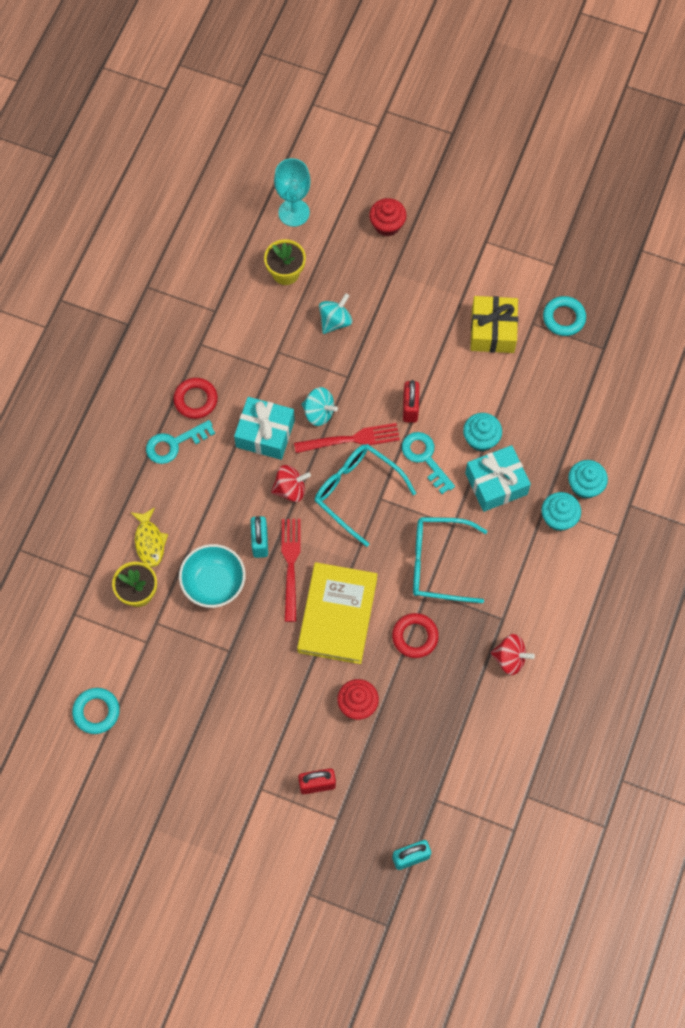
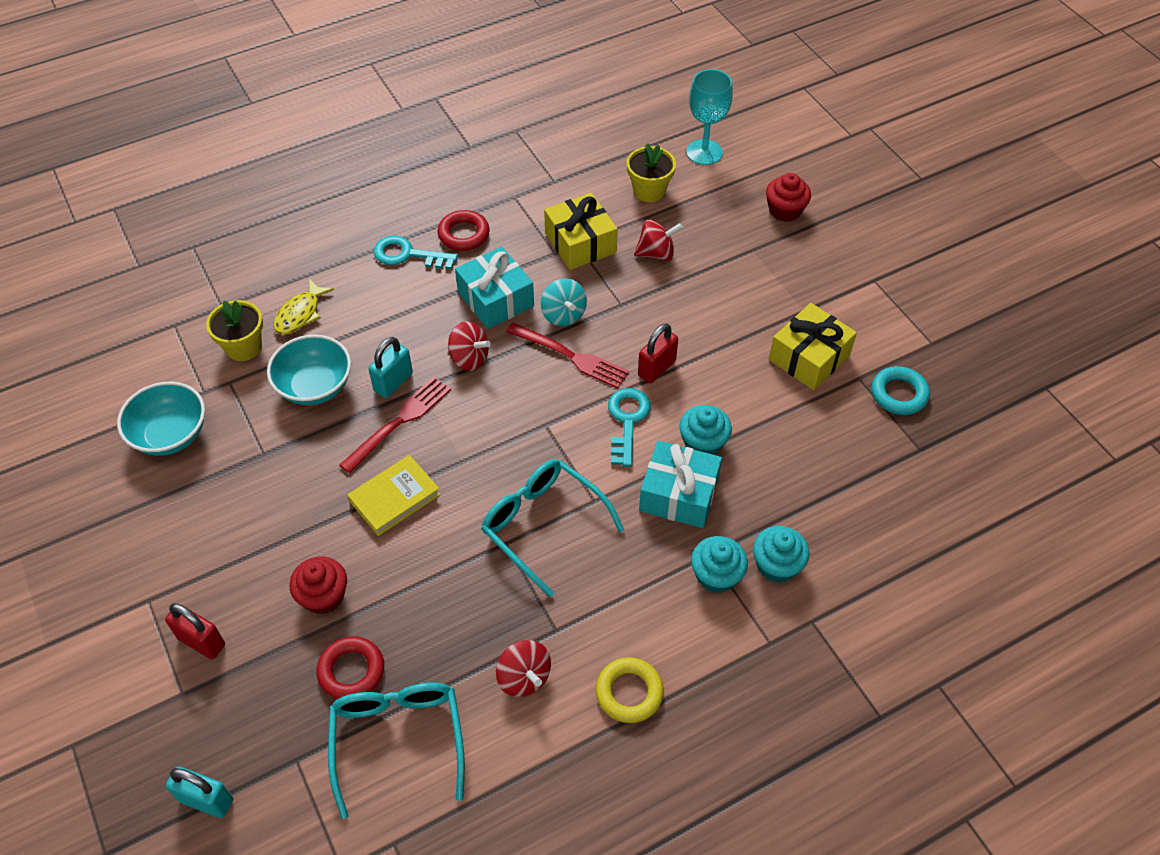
camera: 40 degrees right, 15 degrees down
turquoise ring [72,688,120,734] -> none
yellow book [297,562,378,664] -> yellow book [347,455,440,536], size x0.62
turquoise glasses [315,444,416,547] -> turquoise glasses moved to [328,683,465,819]
turquoise spinning top [319,293,352,334] -> red spinning top [634,220,683,261]
red ring [392,613,439,658] -> red ring moved to [317,636,384,699]
none -> turquoise bowl [117,382,205,456]
none -> yellow gift [544,193,618,270]
none -> yellow ring [596,657,664,723]

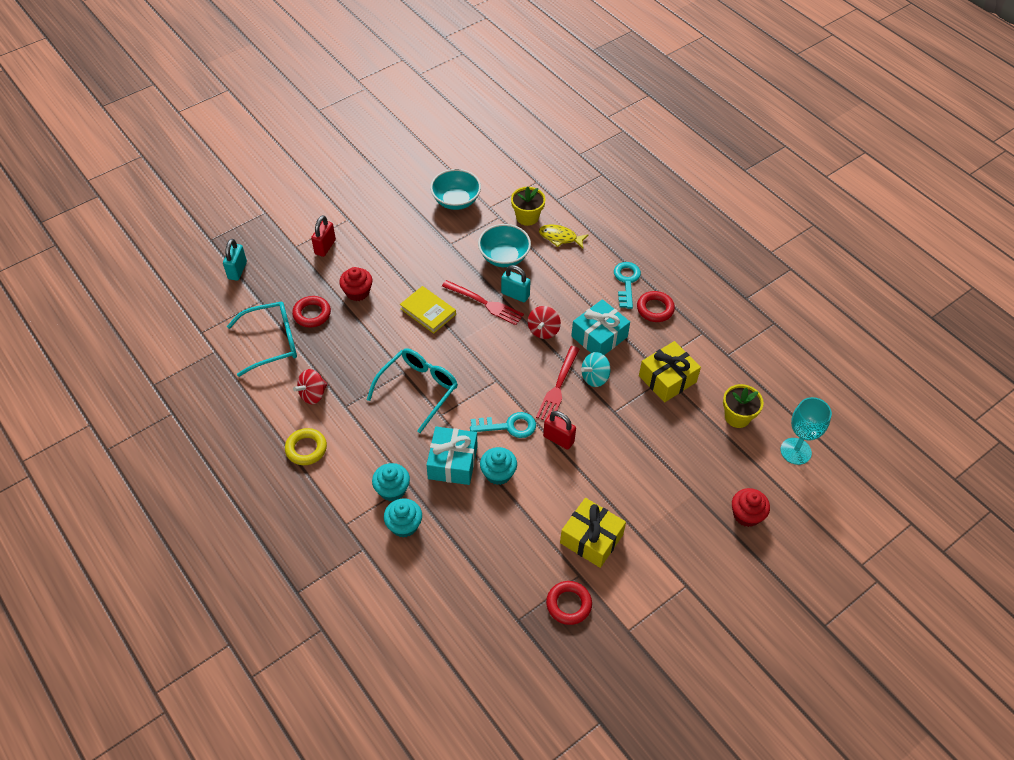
camera: 80 degrees right, 0 degrees up
red spinning top [634,220,683,261] -> none
turquoise ring [872,366,930,415] -> red ring [546,581,592,625]

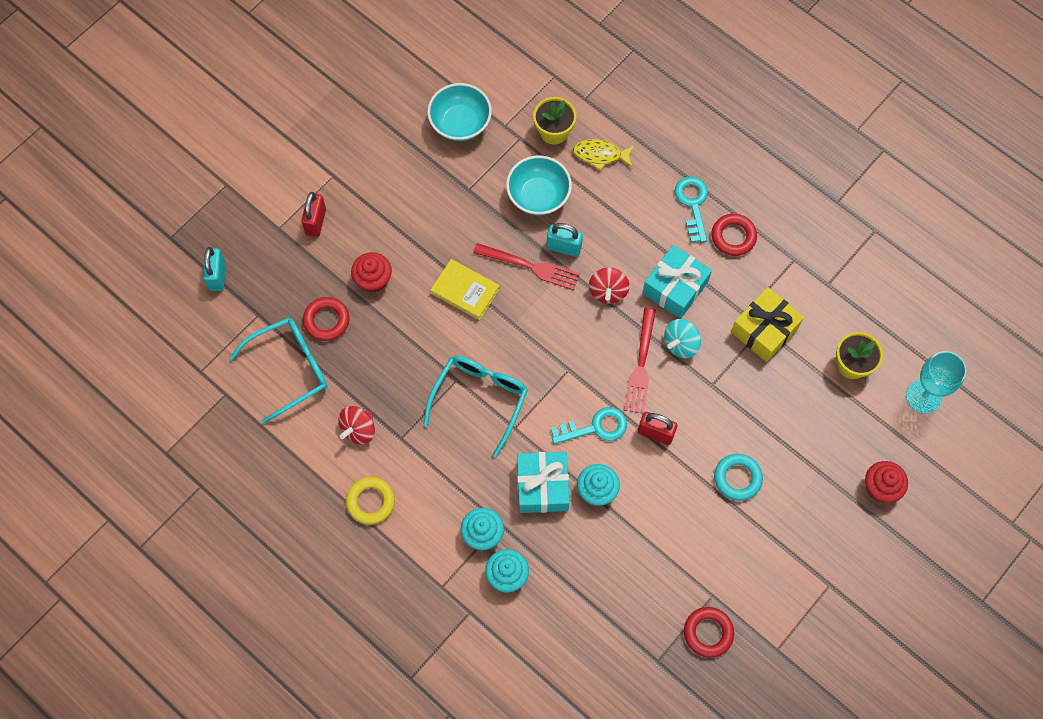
camera: 10 degrees left, 15 degrees up
yellow gift [560,498,626,568] -> none
none -> turquoise ring [714,454,763,501]

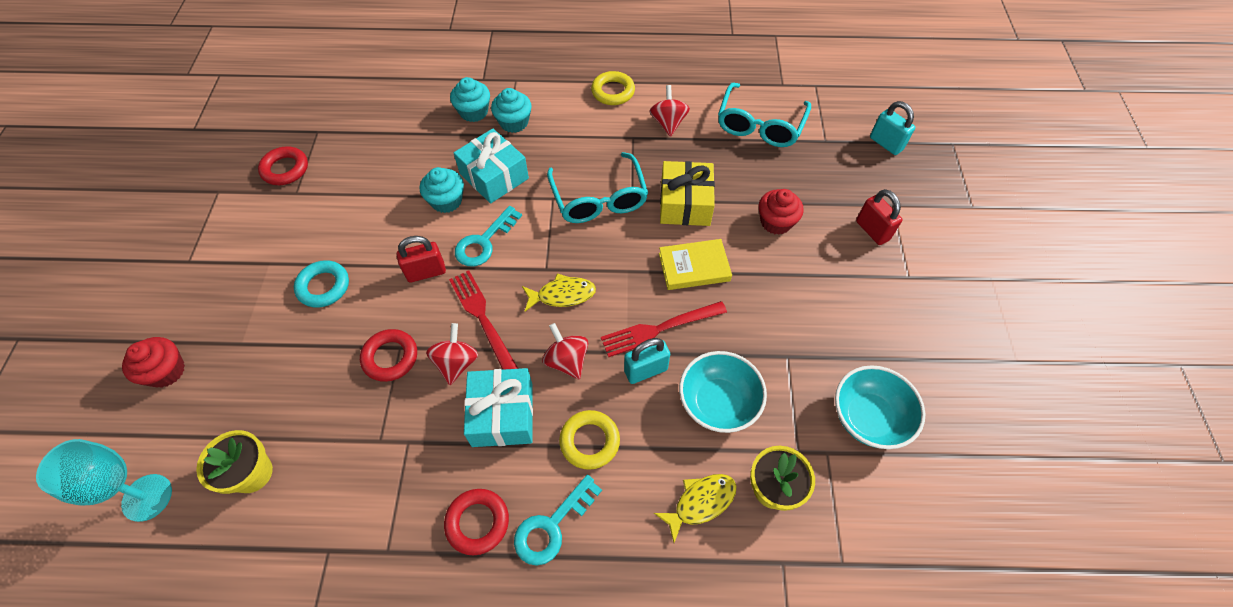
camera: 140 degrees right, 10 degrees down
red ring [303,297,349,341] -> red ring moved to [360,329,417,382]
turquoise spinning top [664,319,701,358] -> red spinning top [426,323,478,385]
turquoise key [675,177,708,243] -> turquoise key turned 90 degrees clockwise [514,475,602,566]
yellow gift [731,287,804,362] -> yellow gift moved to [660,161,715,226]
none -> yellow fish [522,273,596,311]
none -> yellow ring [559,410,620,470]

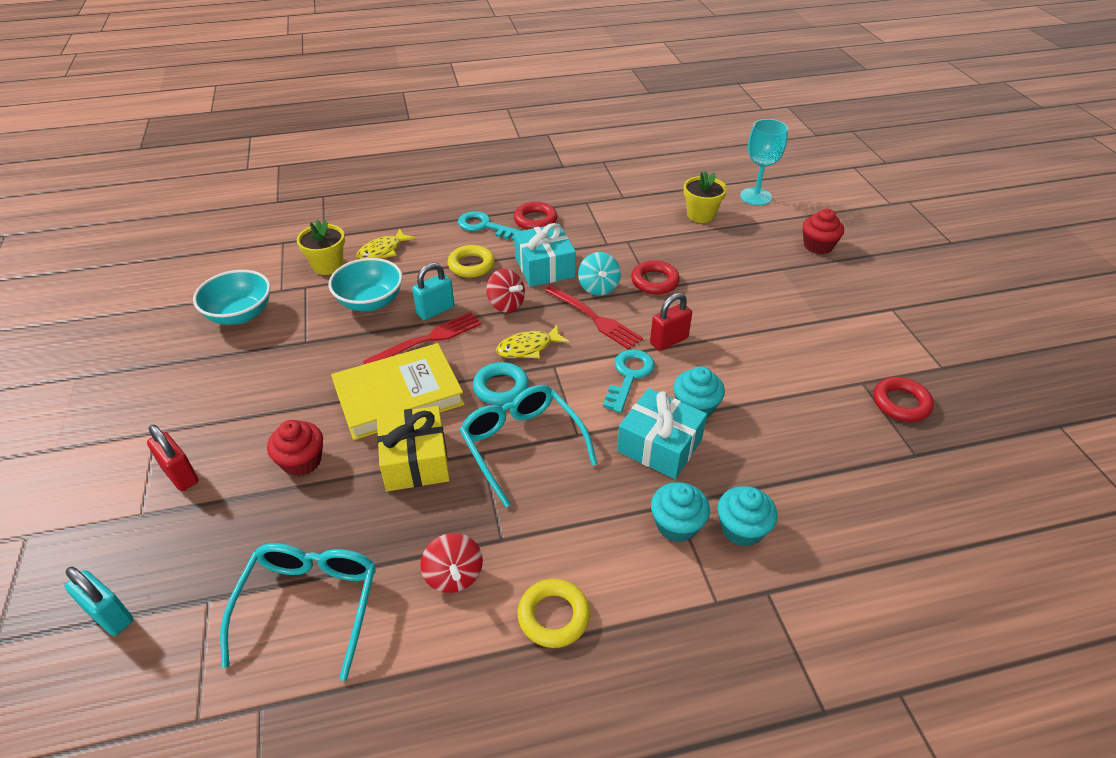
camera: 165 degrees right, 15 degrees down
turquoise ring [294,260,349,308] -> turquoise ring moved to [473,362,529,406]
red spinning top [426,323,478,385] -> turquoise spinning top [578,252,621,296]
turquoise key [514,475,602,566] -> turquoise key turned 90 degrees counterclockwise [458,211,522,241]
yellow book [659,239,732,290] -> yellow book [331,343,465,440], size x1.61

